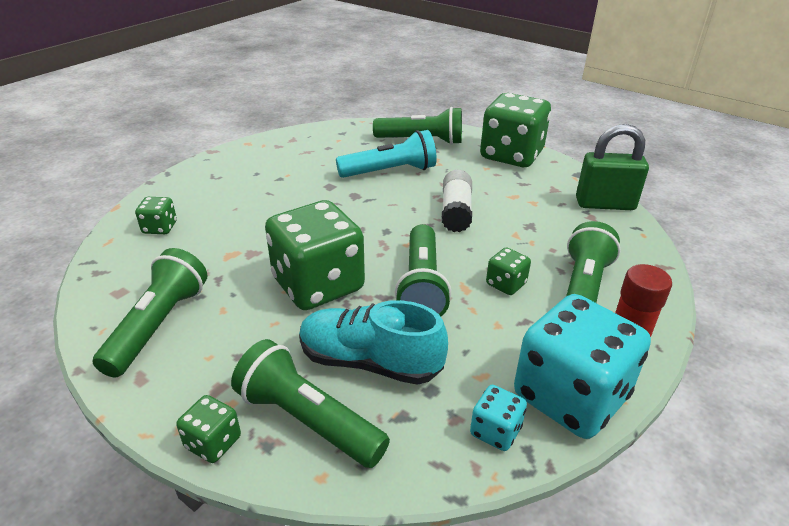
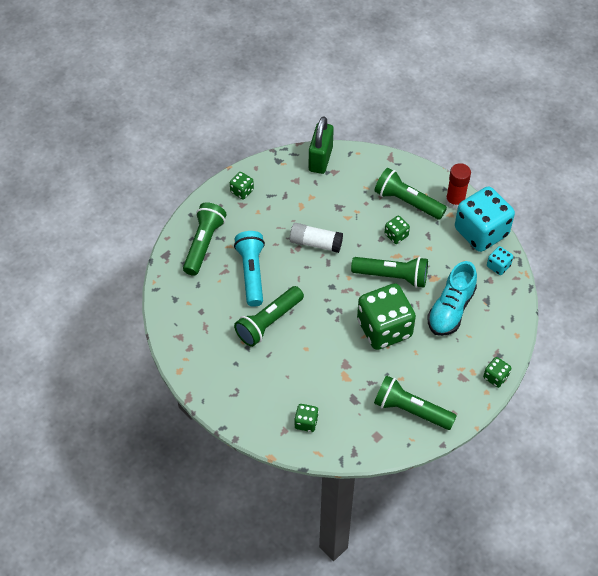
camera: 80 degrees left, 20 degrees up
green flashlight [231,339,390,468] -> green flashlight moved to [234,286,304,347]
green dice [480,93,551,167] -> green dice [230,172,254,199], size x0.44

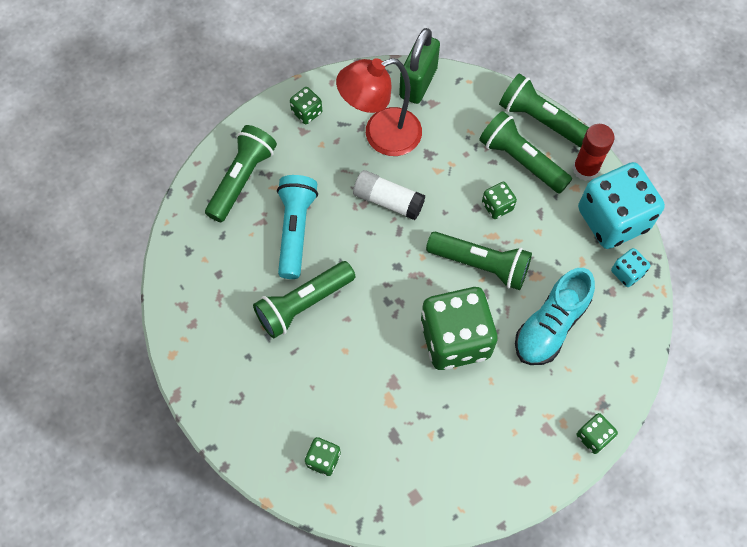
camera: 10 degrees right, 10 degrees up
green flashlight [374,375,457,430] -> green flashlight moved to [499,73,589,148]
none -> red lamp [336,58,422,156]

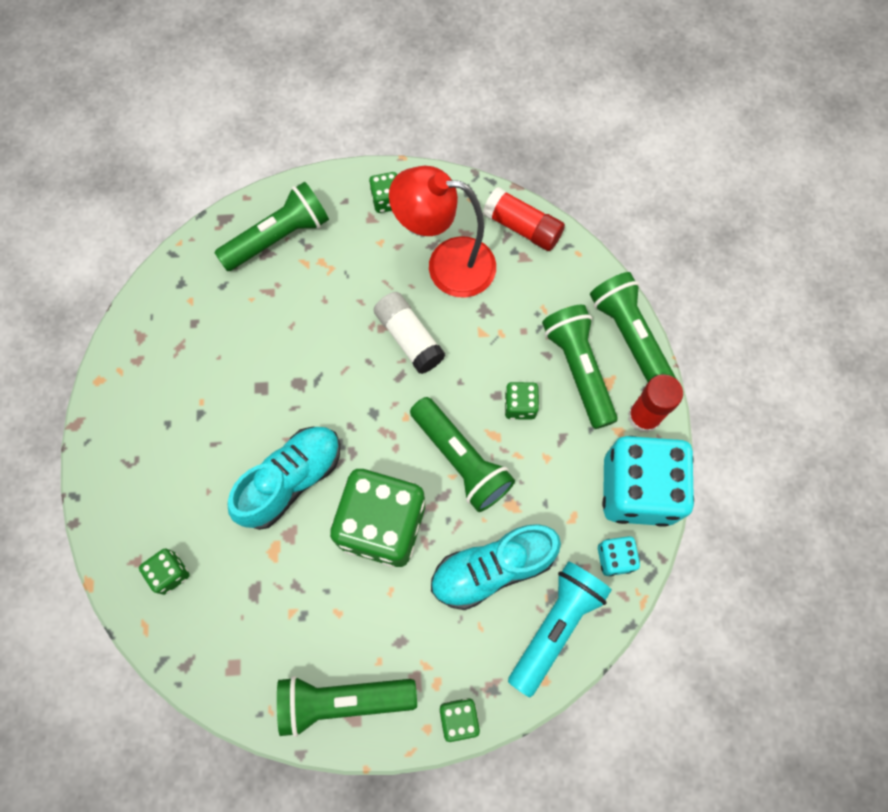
camera: 30 degrees right, 5 degrees up
green flashlight [253,261,355,338] -> green flashlight moved to [277,676,417,737]
turquoise flashlight [277,175,318,279] -> turquoise flashlight moved to [508,562,612,697]
green padlock [399,28,440,104] -> red glue stick [483,187,565,251]
none -> turquoise shoe [228,427,340,530]

